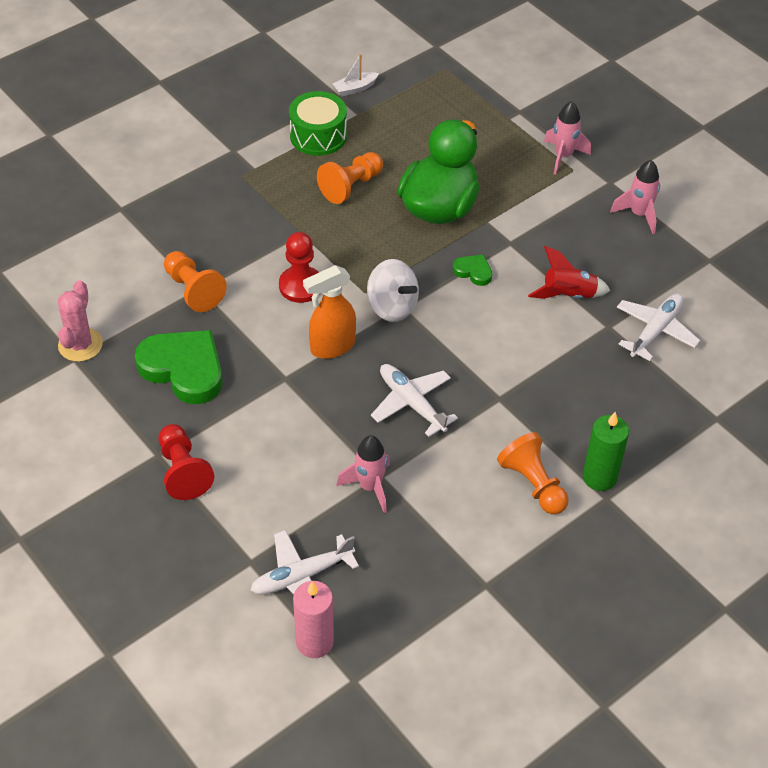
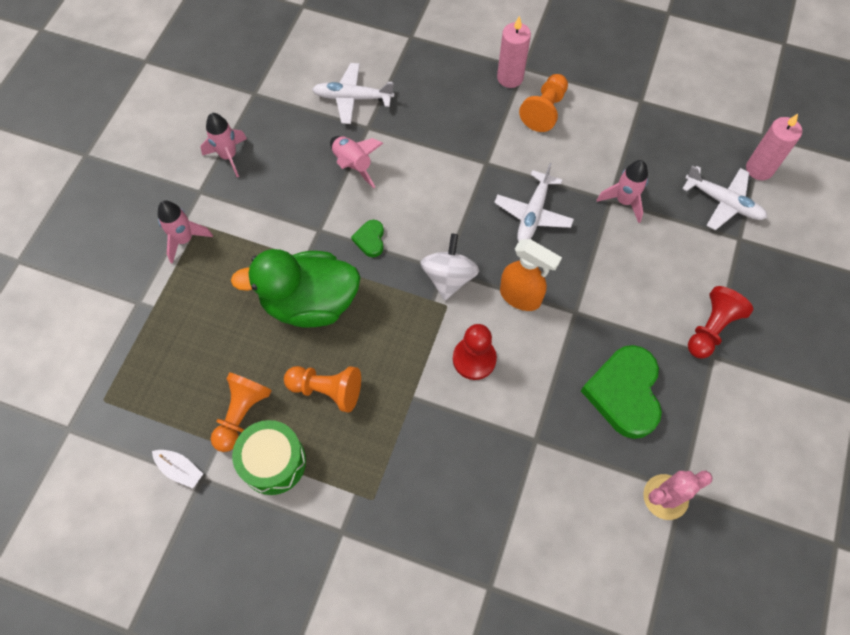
camera: 120 degrees left, 15 degrees up
orange pawn [164,251,227,312] -> orange pawn moved to [211,372,272,452]
red rocket [528,246,610,299] -> pink rocket [330,136,383,188]
green candle [583,412,629,491] -> pink candle [497,16,531,88]

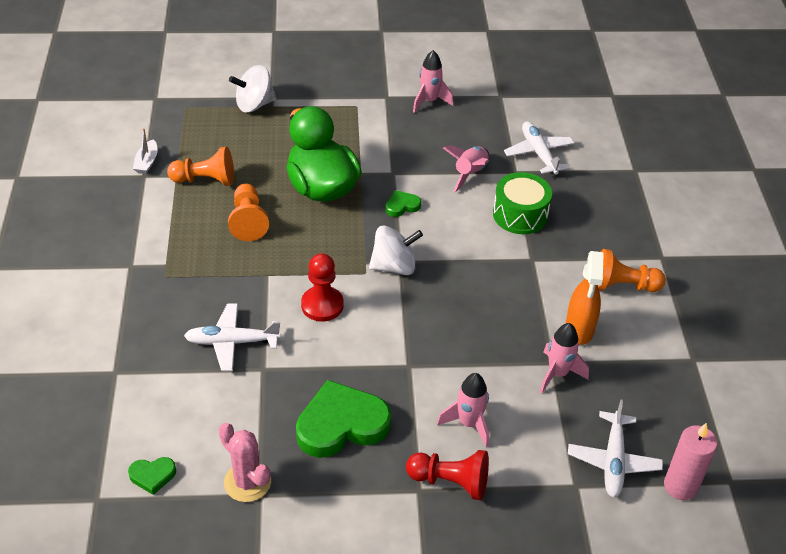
camera: 65 degrees right, 20 degrees down
pink rocket [158,201,213,264] -> pink rocket moved to [437,373,489,447]
green drum [232,420,306,495] -> green drum moved to [493,172,552,234]
white plane [494,163,574,242] -> white plane moved to [184,304,281,371]
pink candle [497,16,531,88] -> none
orange spray bottle [500,239,562,311] -> orange spray bottle moved to [566,251,604,345]
none -> green heart [128,457,176,495]
none -> white spinning top [229,65,276,113]

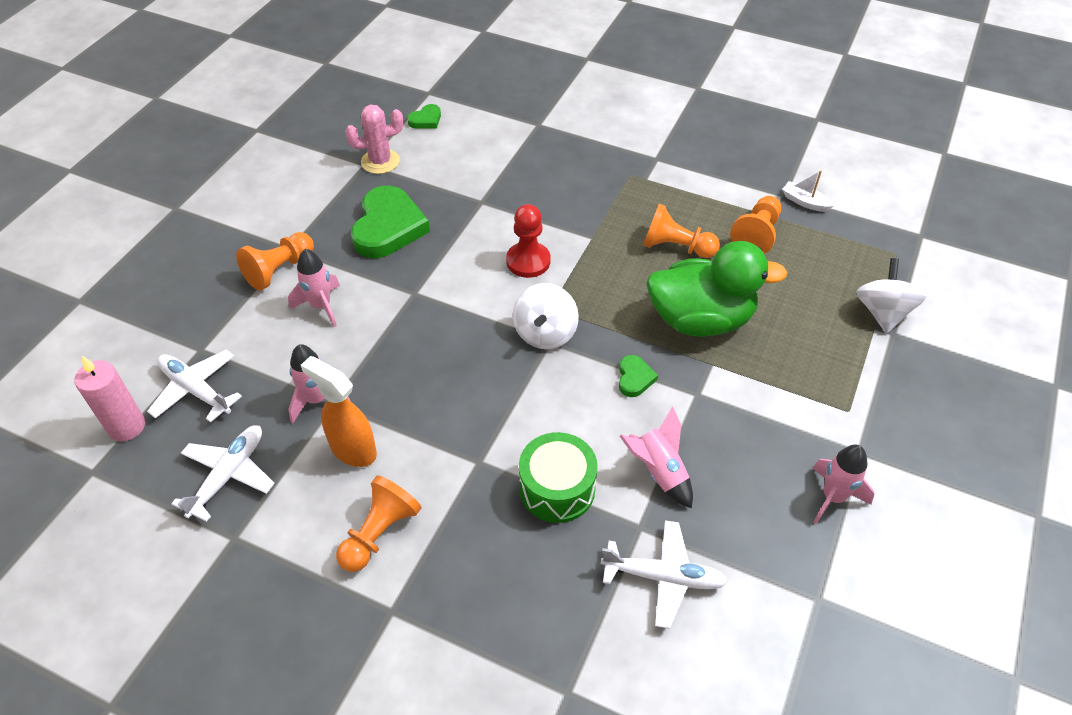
camera: 120 degrees right, 5 degrees up
green heart [128,457,176,495] -> green heart turned 150 degrees counterclockwise [407,104,441,129]
white plane [184,304,281,371] -> white plane moved to [171,425,275,522]
red pawn [406,450,489,500] -> orange pawn [236,232,314,291]

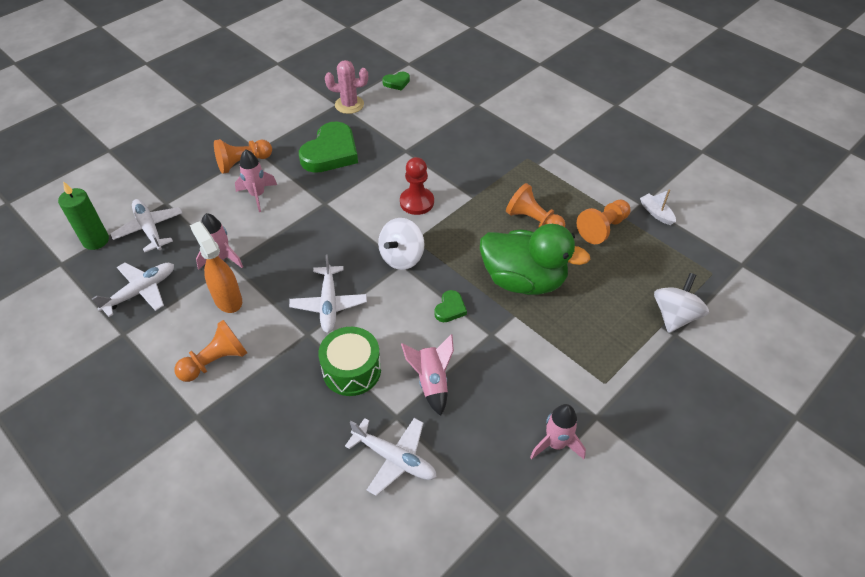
camera: 20 degrees right, 0 degrees up
pink candle [74,356,145,441] -> green candle [58,181,109,250]
none -> white plane [289,254,367,333]

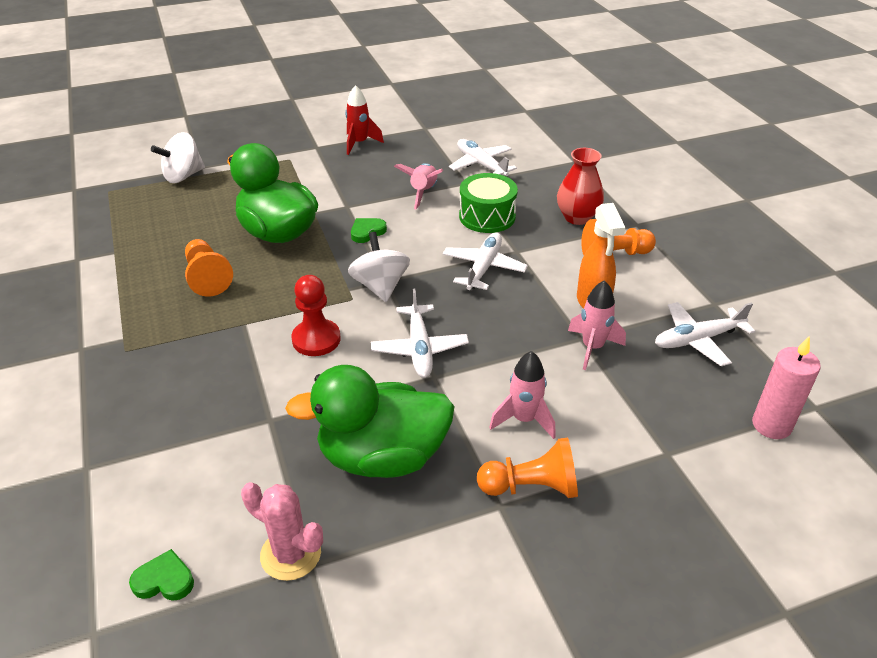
camera: 155 degrees left, 10 degrees down
green candle [58,181,109,250] -> pink candle [752,336,821,439]
white plane [111,199,182,253] -> white plane moved to [371,289,469,378]
green heart [299,122,358,173] -> green duck [285,365,454,478]
white spinning top [378,218,425,270] -> white spinning top turned 75 degrees counterclockwise [348,232,410,302]
pink rocket [530,404,586,459] -> red rocket [345,85,384,155]
orange pawn [577,200,631,244] -> none
white boat [640,189,676,225] -> none
none -> red vase [557,148,604,225]

